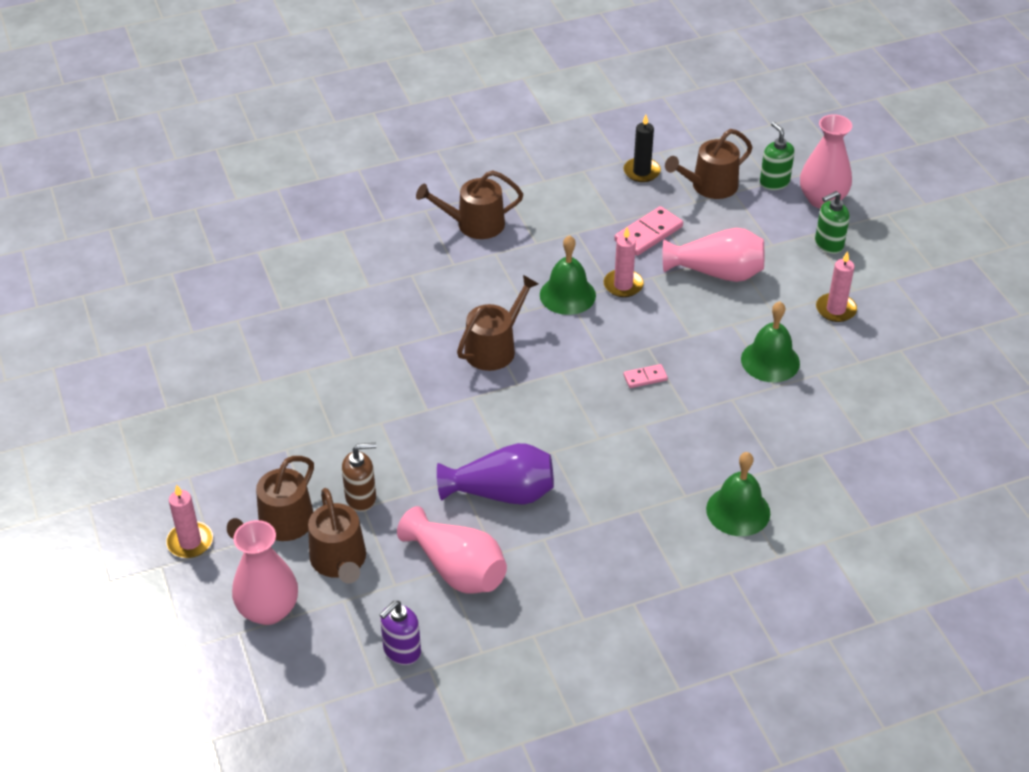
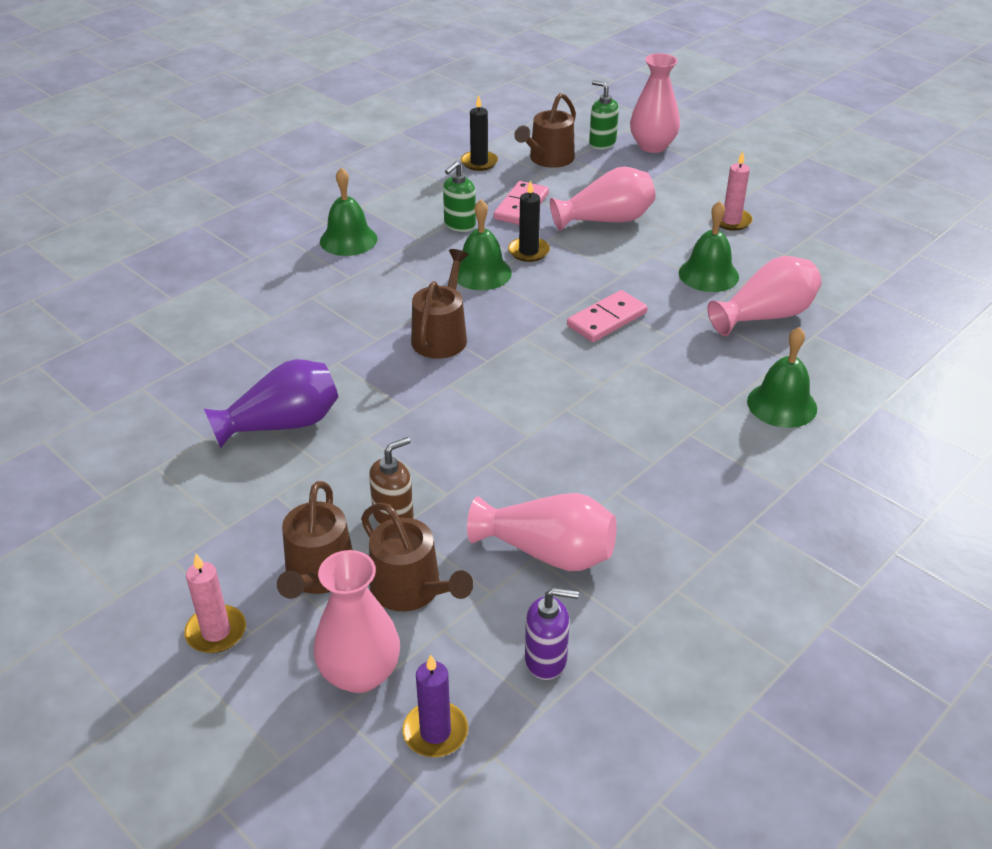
camera: 25 degrees left, 5 degrees down
purple soap dispenser [380,601,421,665] -> purple soap dispenser turned 105 degrees counterclockwise [525,588,579,680]
brown watering can [416,170,523,239] -> green bell [320,167,378,256]
purple vase [437,443,554,505] -> purple vase moved to [204,359,338,448]
pink candle [604,227,644,297] -> black candle [508,180,550,262]
pink domino [623,364,668,388] -> pink domino [567,290,648,342], size x1.79
green soap dispenser [815,191,850,254] -> green soap dispenser moved to [443,162,476,232]
none -> purple candle [402,655,468,757]
none -> pink vase [707,256,821,336]

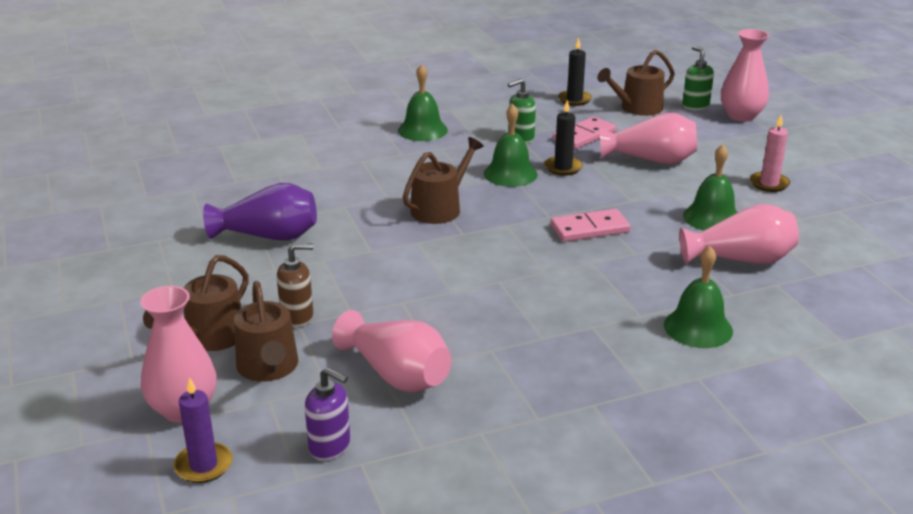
camera: 25 degrees right, 10 degrees down
pink candle [184,554,246,653] -> none

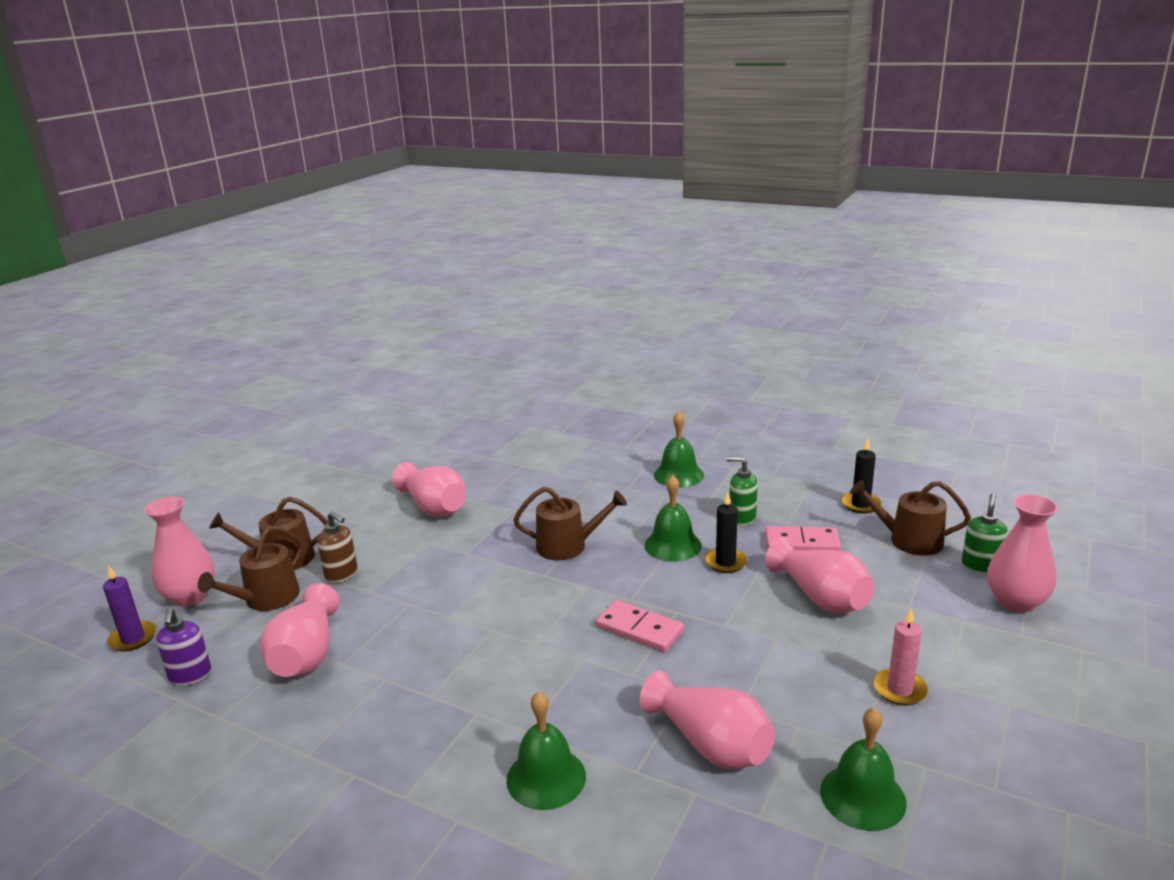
camera: 50 degrees right, 5 degrees down
purple vase [203,183,317,241] -> pink vase [392,462,466,517]
green bell [683,144,738,231] -> green bell moved to [820,707,907,831]

